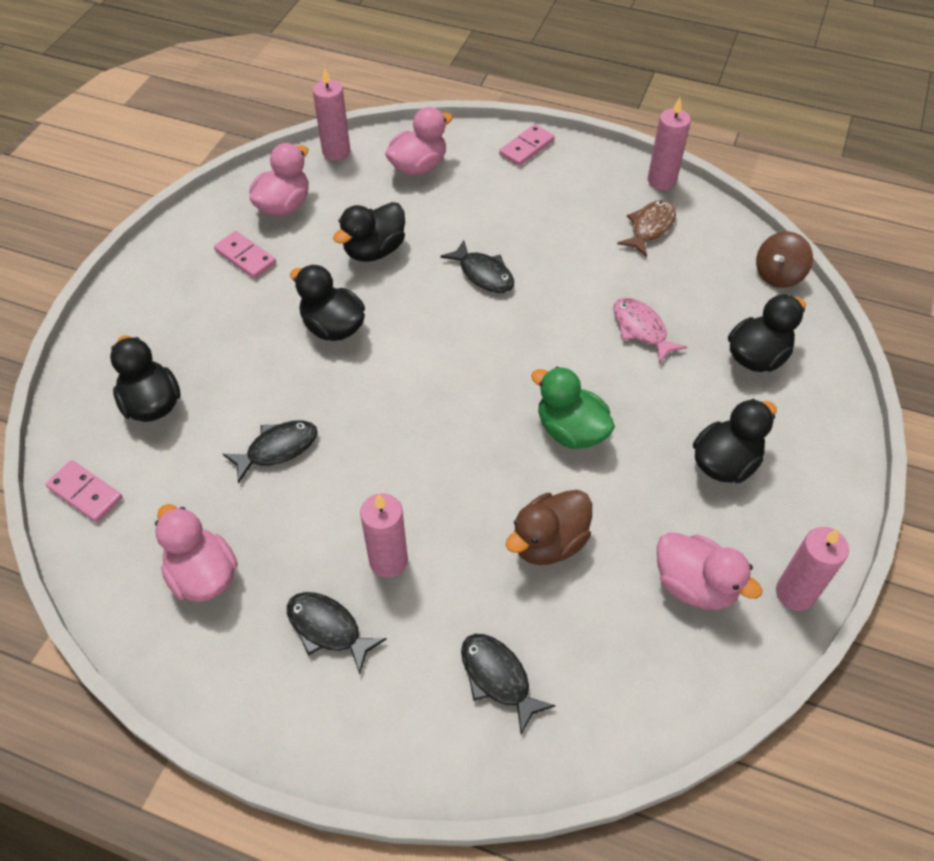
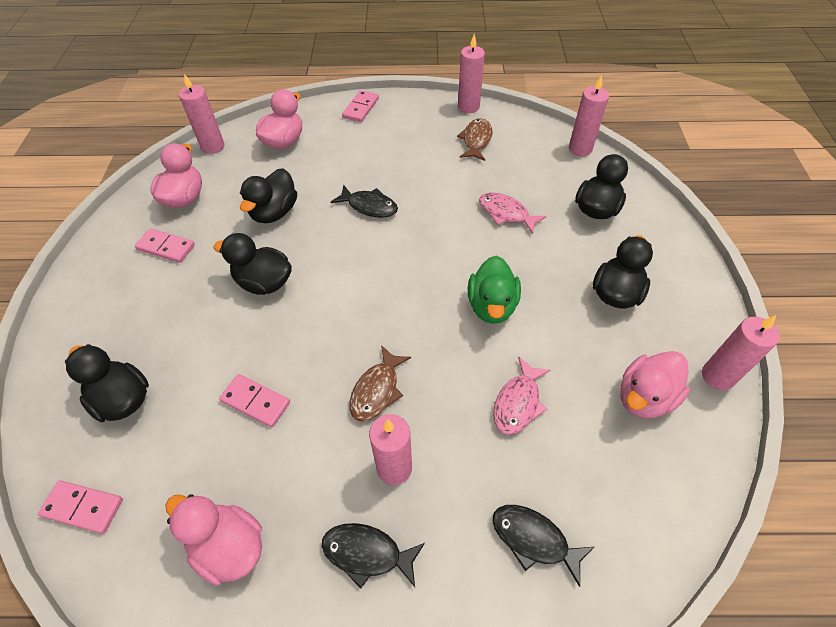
camera: 20 degrees left, 0 degrees up
black fish [223,420,318,484] -> pink domino [219,374,290,427]
brown duck [506,490,592,565] -> pink fish [493,356,551,435]
green duck [531,367,615,449] -> green duck turned 105 degrees counterclockwise [468,256,521,324]
pink duck [657,532,762,610] -> pink duck turned 120 degrees clockwise [620,351,690,419]
brown spinning top [756,232,813,288] -> pink candle [569,75,609,156]
none -> brown fish [349,345,411,422]

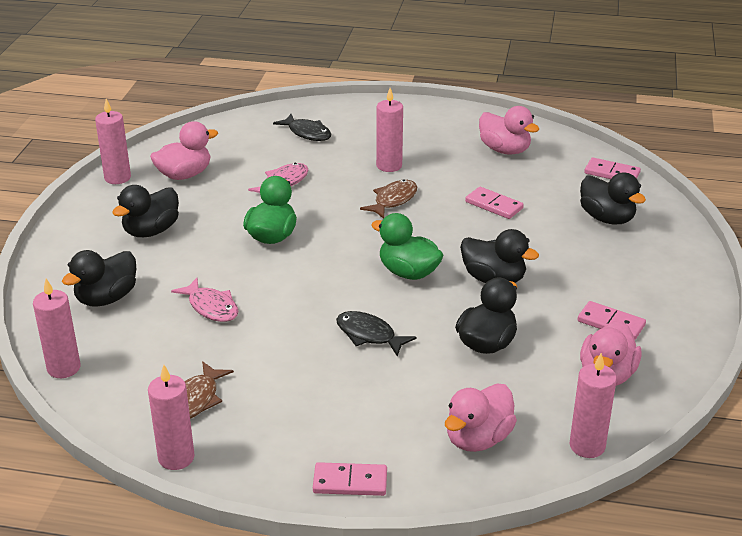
camera: 170 degrees left, 20 degrees down
black fish [322,523,425,589] -> none
pink domino [342,90,379,122] -> pink domino turned 60 degrees clockwise [313,462,387,496]
none -> green duck [371,213,444,280]

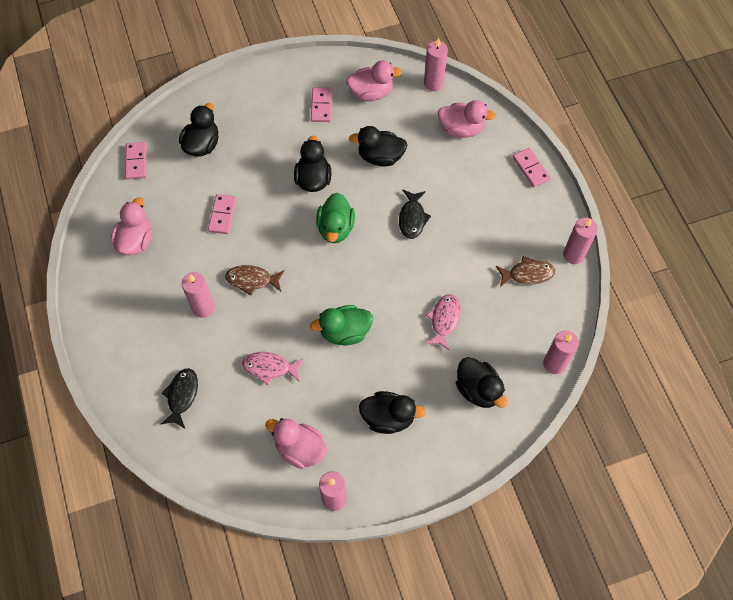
camera: 120 degrees left, 30 degrees up
black duck [62,250,136,307] -> black duck turned 45 degrees clockwise [456,357,507,408]

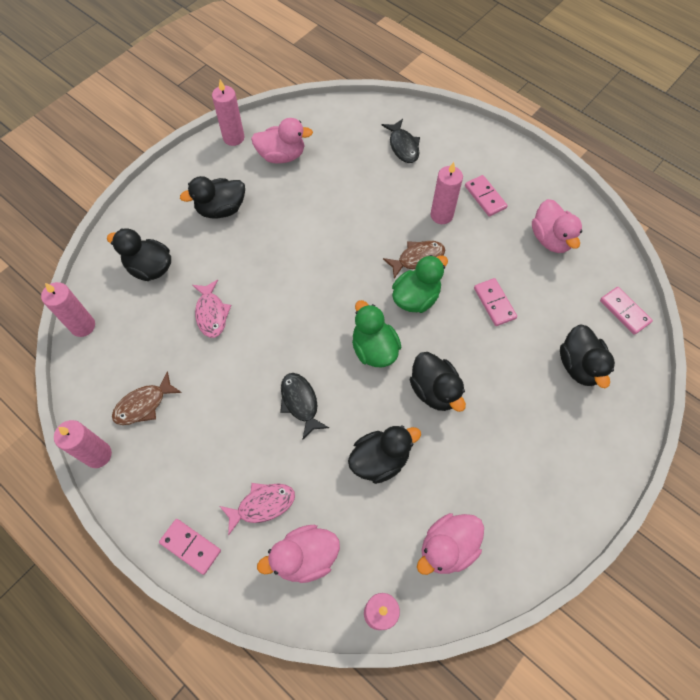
camera: 150 degrees right, 0 degrees up
pink fish [242,352,304,385] -> pink fish moved to [220,483,295,535]
green duck [310,305,373,345] -> green duck moved to [392,255,448,313]
pink domino [311,87,332,122] -> pink domino moved to [465,175,508,216]

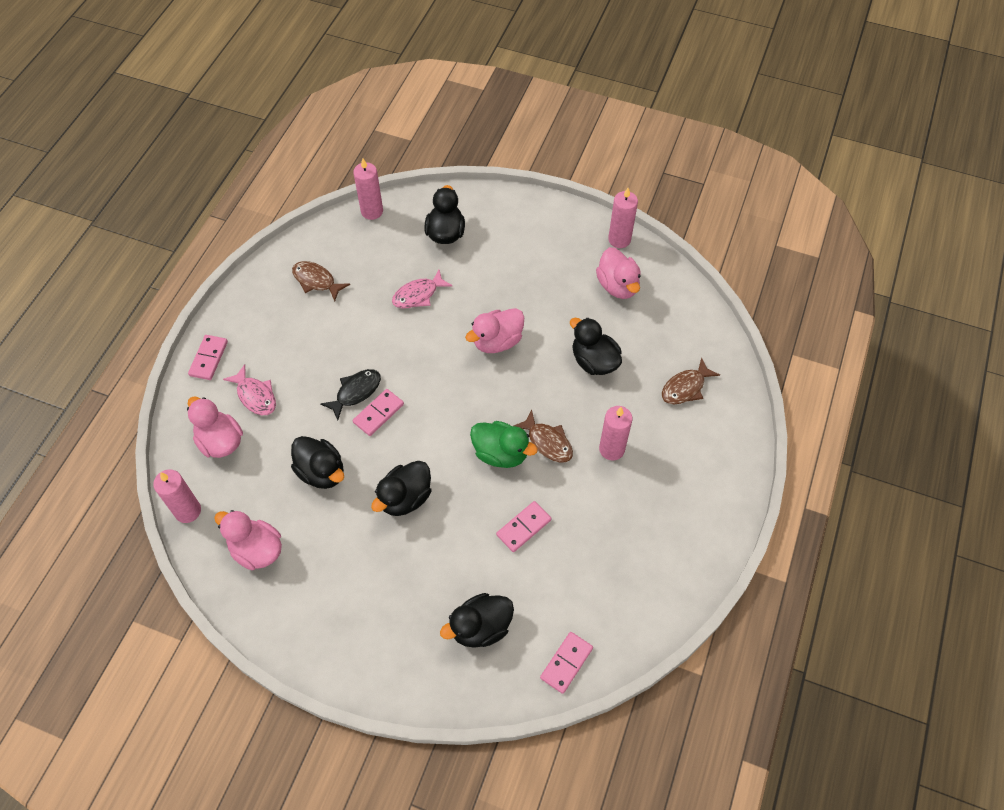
camera: 70 degrees right, 5 degrees down
pink candle [54,420,112,468] -> none
black duck [180,176,245,218] -> black duck moved to [570,318,622,375]
green duck [352,300,401,367] -> none
black fish [381,119,420,163] -> brown fish [662,357,720,405]
pink domino [465,175,508,216] -> pink domino moved to [353,389,404,436]
pink duck [532,199,582,253] -> pink duck moved to [465,308,524,353]

